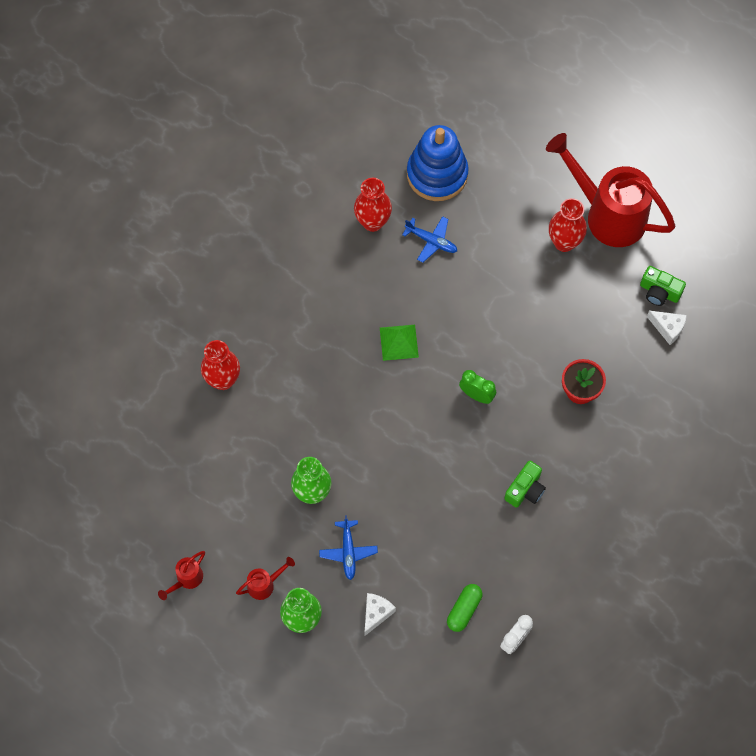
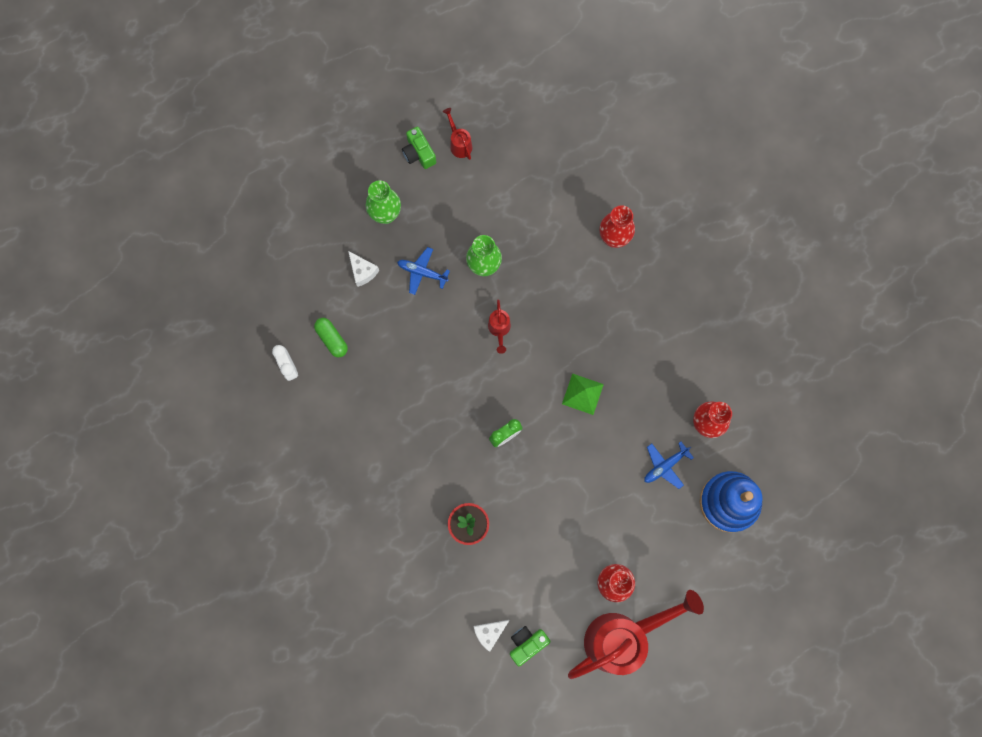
camera: 115 degrees right, 10 degrees up
red watering can [236,557,295,600] -> red watering can moved to [488,299,511,354]
green camera [504,461,546,508] -> green camera moved to [402,127,436,169]

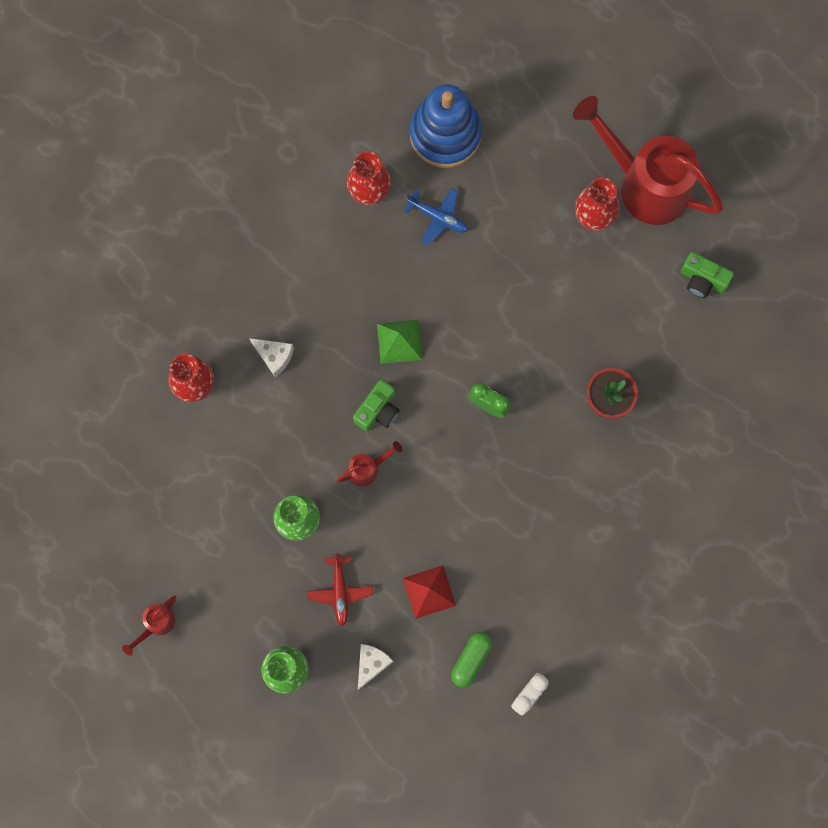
camera: 115 degrees left, 0 degrees up
blue plane [397,247,450,295] -> red plane [307,553,373,627]
green camera [402,127,436,169] -> green camera moved to [353,380,400,432]
white cheese [474,620,509,652] -> white cheese moved to [249,338,294,377]
none -> red pyramid [403,565,456,619]

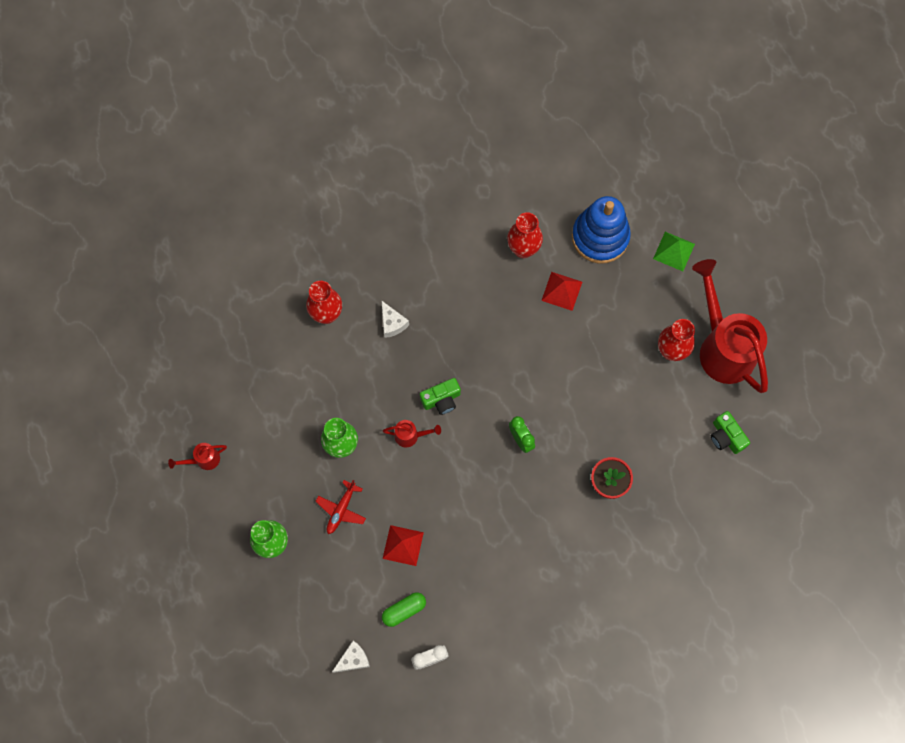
camera: 30 degrees right, 5 degrees down
white cheese [358,644,394,690] -> white cheese moved to [332,640,370,673]
green pyramid [377,320,422,364] -> green pyramid moved to [653,232,695,271]
blue plane [404,188,468,245] -> red pyramid [541,272,582,311]

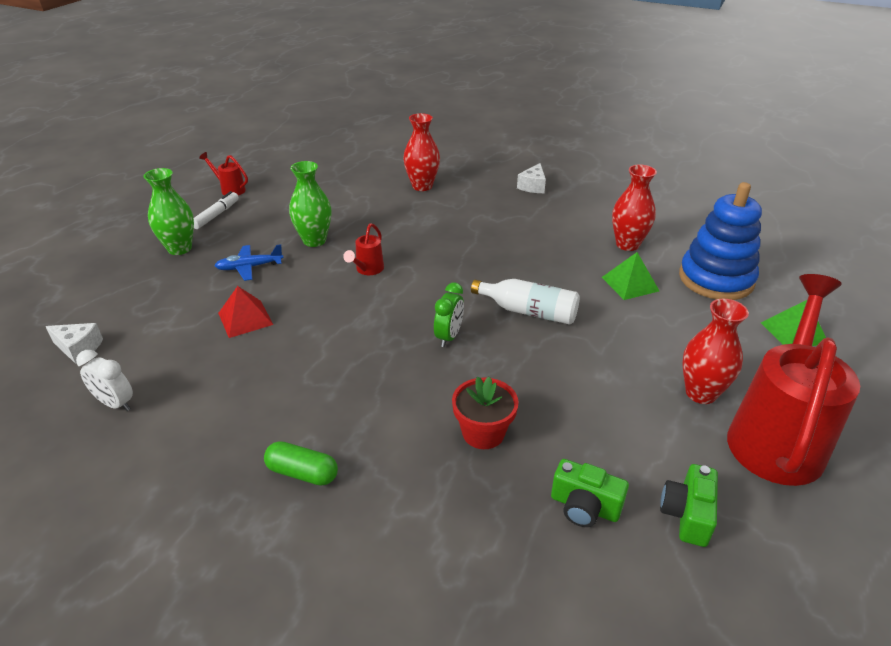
camera: 50 degrees right, 35 degrees down
red plane [315,480,366,534] -> blue plane [214,244,284,281]
white cheese [381,300,409,338] -> white cheese moved to [517,163,546,193]
green capsule [382,592,426,627] -> green capsule moved to [264,441,338,486]
red watering can [383,420,441,447] -> red watering can turned 60 degrees clockwise [343,223,384,275]
green camera [420,378,461,415] -> green camera moved to [551,459,629,527]
red pyramid [541,272,582,311] -> green pyramid [602,252,659,300]
none -> white marker [194,191,239,229]
none -> white bottle [471,279,580,325]

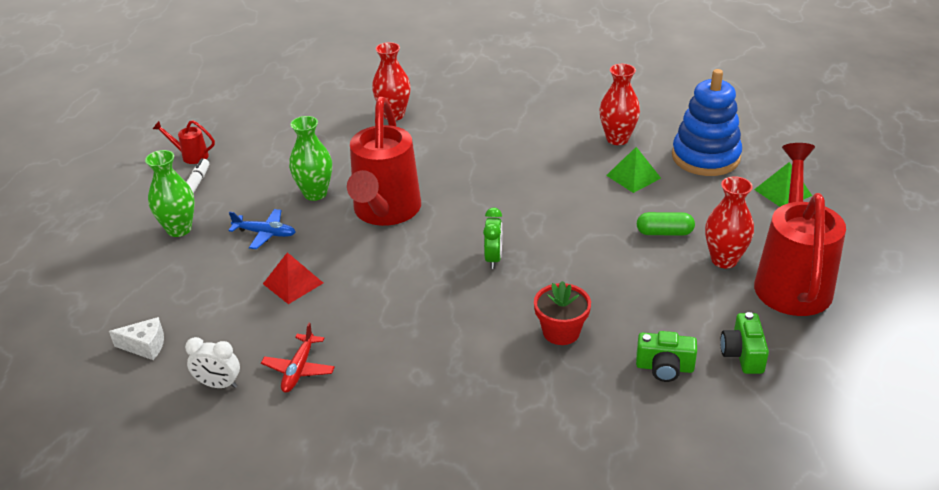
camera: 15 degrees left, 0 degrees up
blue plane [214,244,284,281] -> blue plane turned 135 degrees counterclockwise [228,209,295,249]
green capsule [264,441,338,486] -> green capsule moved to [637,212,695,235]
red watering can [343,223,384,275] -> red watering can [347,97,421,226], size x2.45
white bottle [471,279,580,325] -> none
white cheese [517,163,546,193] -> none
none -> red plane [261,323,335,393]

